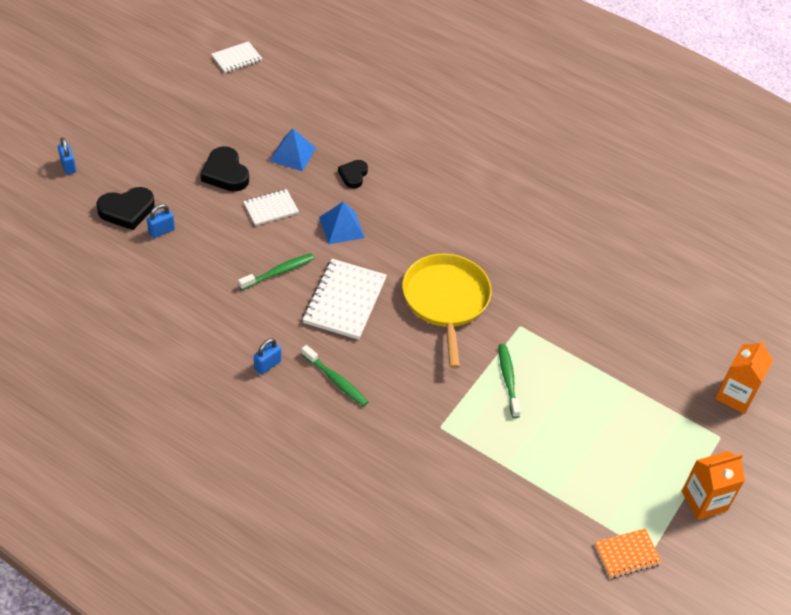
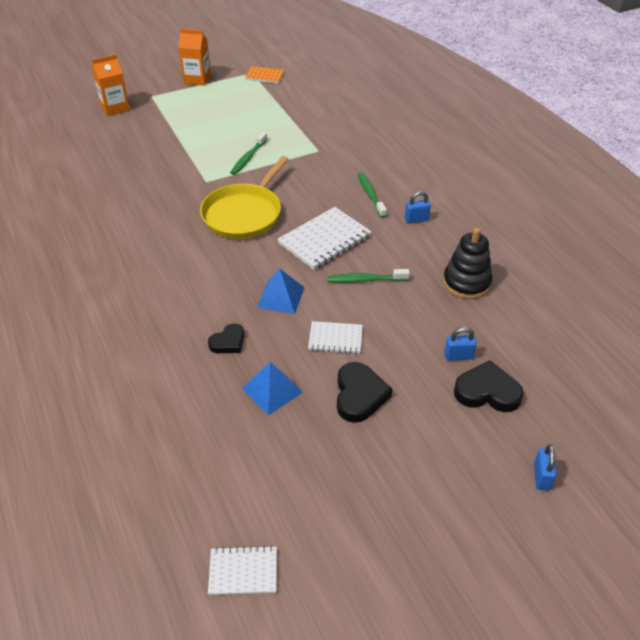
camera: 145 degrees left, 5 degrees down
none -> black stacking toy [443,228,492,299]

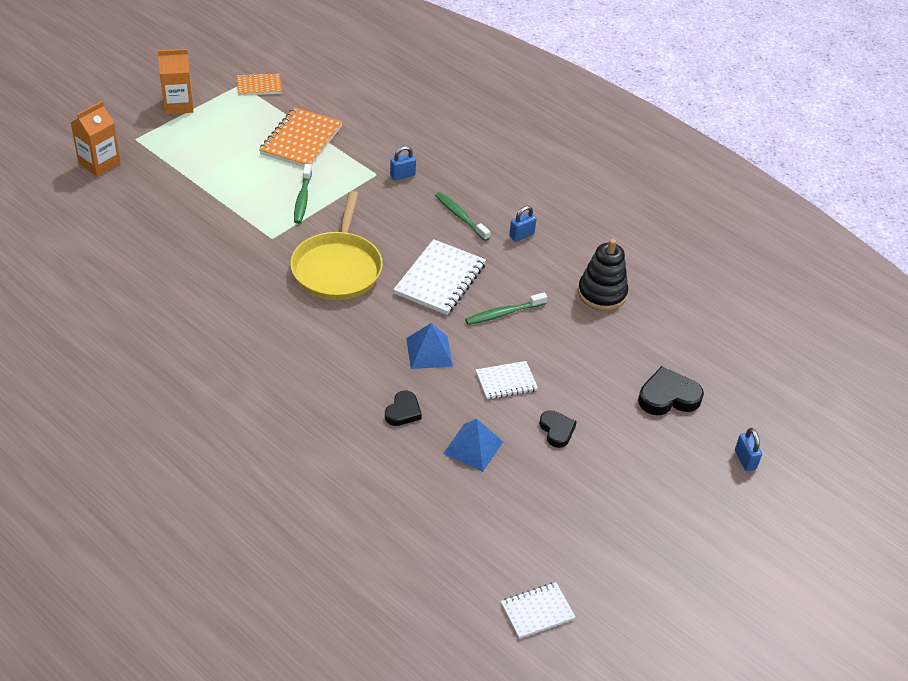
camera: 25 degrees left, 0 degrees up
black heart [337,362,392,423] -> black heart [539,410,577,448], size x0.64
blue padlock [444,327,477,361] -> blue padlock moved to [390,146,416,180]
none -> orange notebook [259,107,343,167]

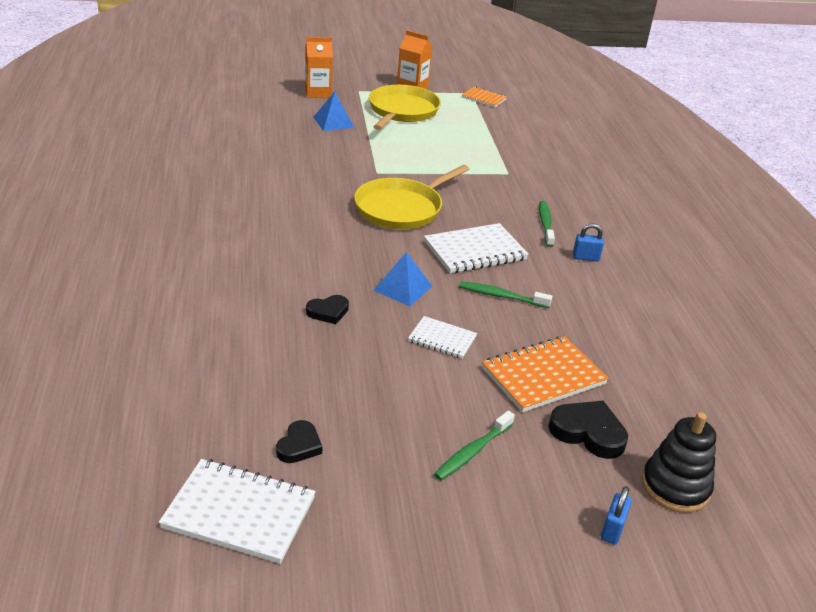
camera: 40 degrees right, 10 degrees down
orange notebook [259,107,343,167] -> orange notebook moved to [482,336,609,413]
green toothbrush [294,164,312,224] -> green toothbrush moved to [434,411,515,481]
blue padlock [390,146,416,180] -> none
blue pyramid [443,419,503,472] -> blue pyramid moved to [314,92,355,131]
white notebook [501,582,575,639] -> white notebook [159,459,316,564], size x1.71
black heart [539,410,577,448] -> black heart moved to [276,420,322,463]
black stacking toy [578,239,628,311] -> black stacking toy moved to [642,412,716,513]
none -> yellow pan [369,85,441,130]

